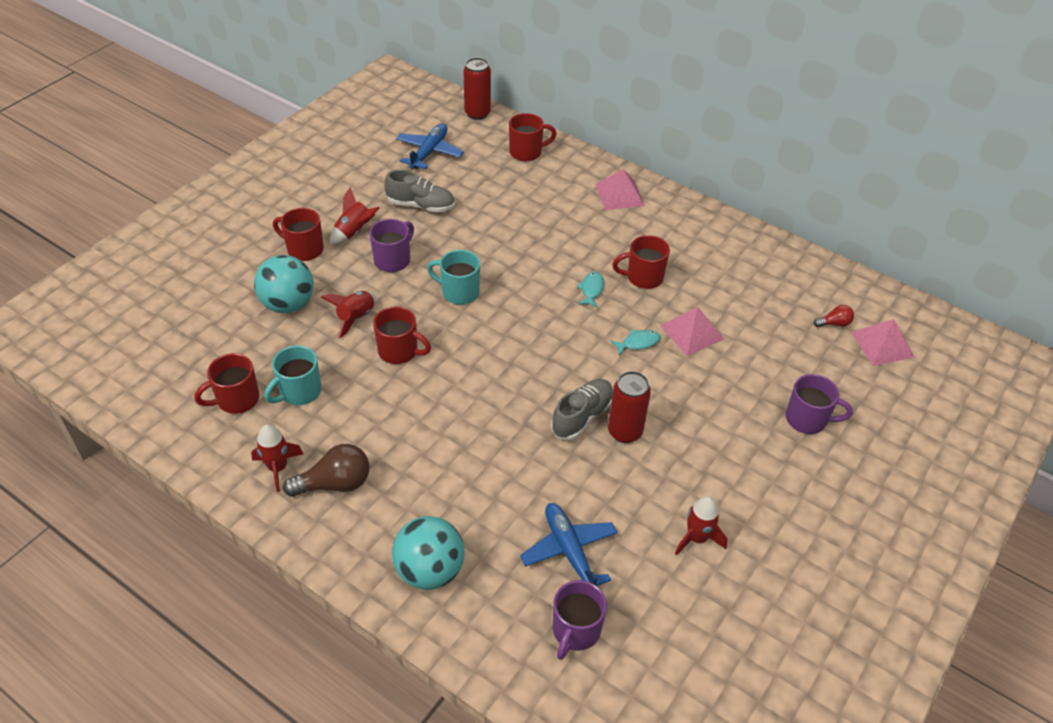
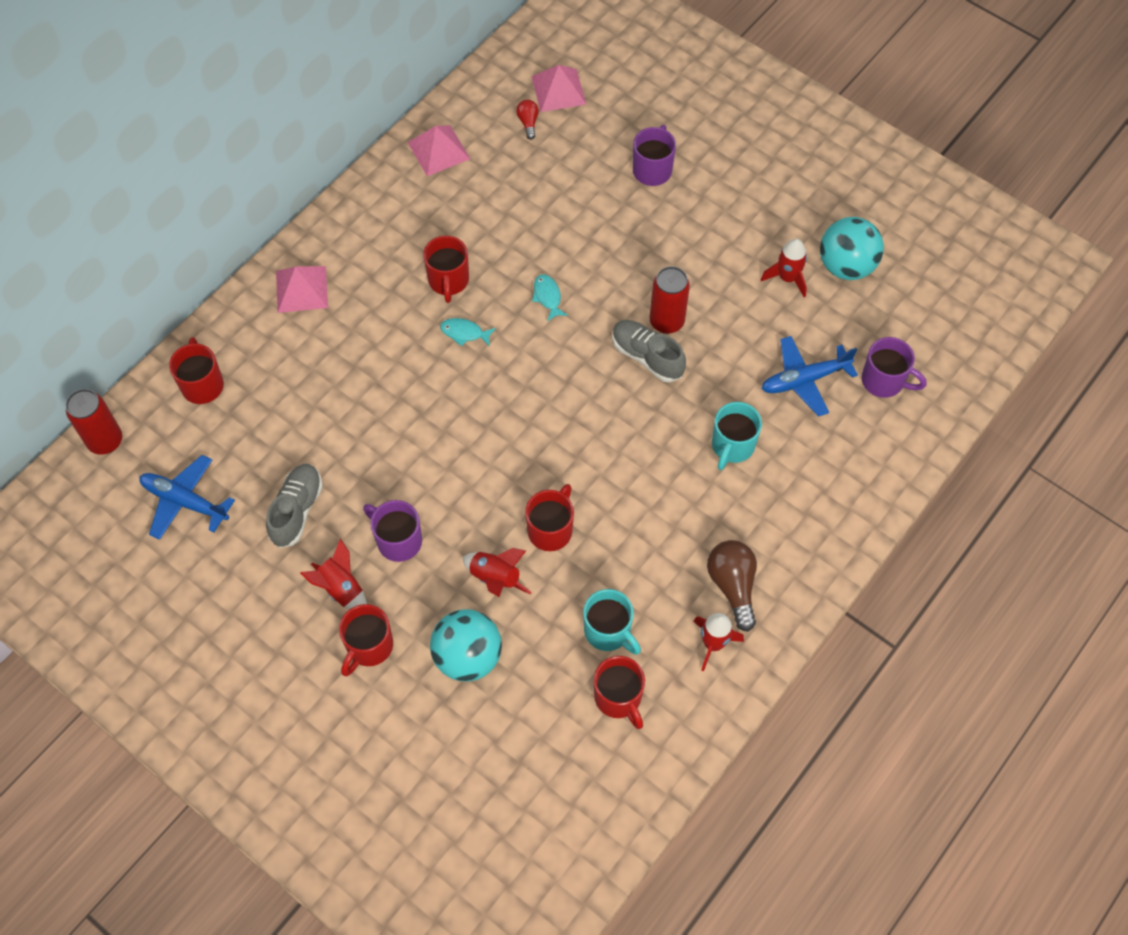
camera: 85 degrees left, 15 degrees up
turquoise ball [392,516,465,590] -> turquoise ball moved to [820,217,884,280]
turquoise mug [427,250,480,305] -> turquoise mug moved to [712,402,762,470]
pink pyramid [660,307,724,356] -> pink pyramid moved to [407,125,470,176]

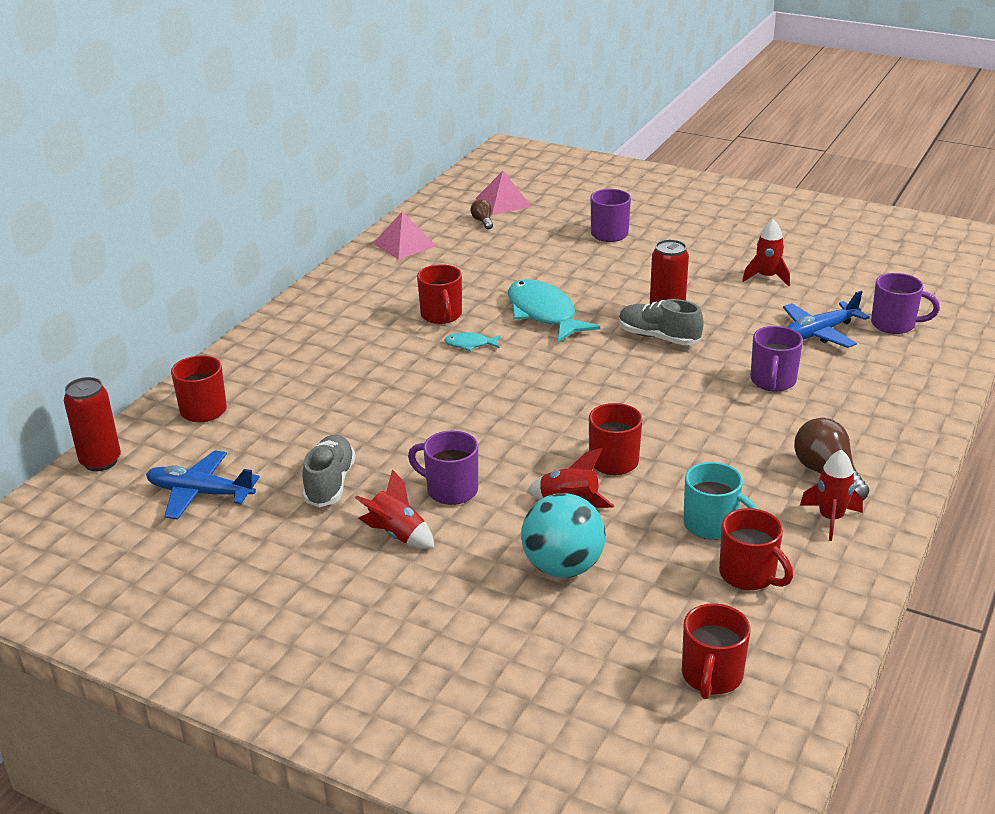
camera: 10 degrees left, 30 degrees down
pink pyramid [276,266,328,313] -> none
red mug [339,604,393,676] -> red mug moved to [682,603,751,699]
red light bulb [516,100,539,140] -> brown light bulb [471,199,493,230]
turquoise fish [532,274,568,322] -> turquoise fish [508,279,600,342], size x2.19
turquoise mug [712,402,762,470] -> purple mug [750,326,803,392]
turquoise ball [820,217,884,280] -> none

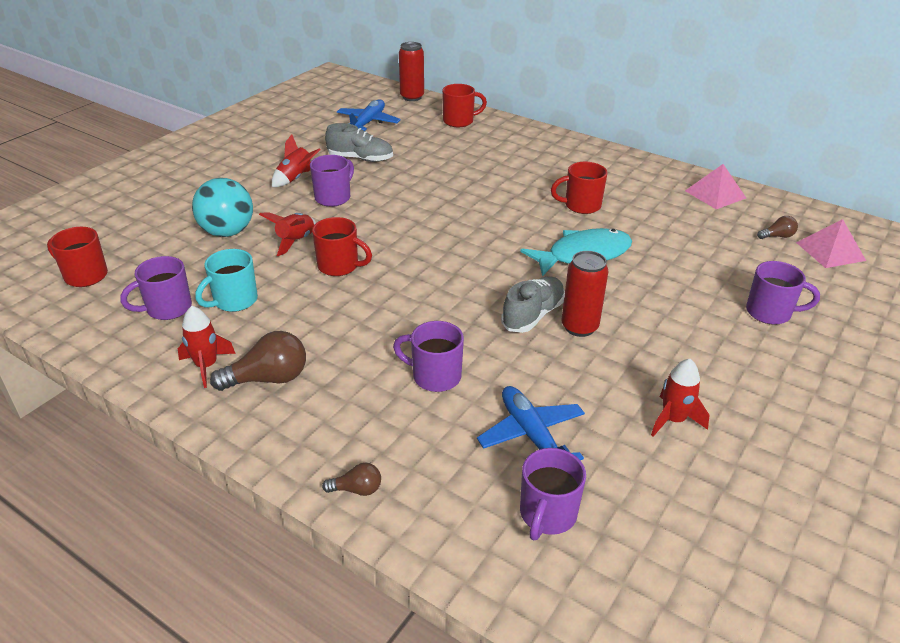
camera: 95 degrees right, 5 degrees up
turquoise fish [444,332,501,351] -> none
red mug [719,508,793,590] -> purple mug [120,256,192,320]
none -> brown light bulb [322,463,381,496]

